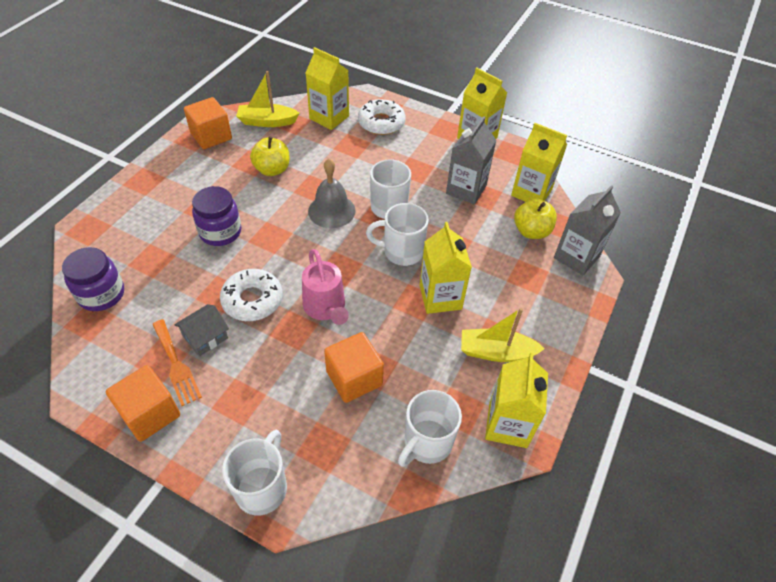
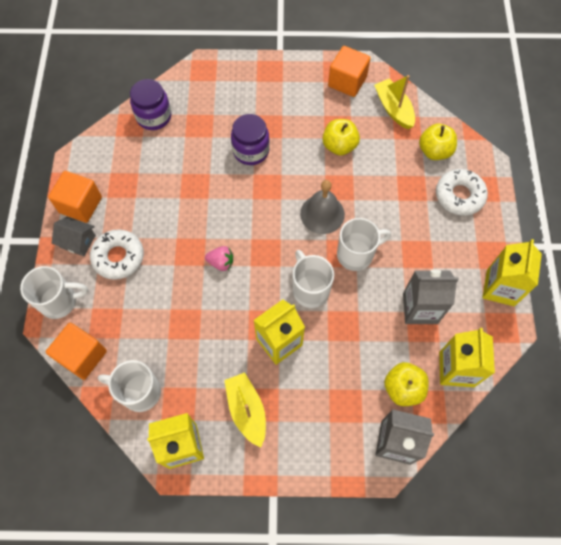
camera: 65 degrees right, 15 degrees up
orange fork [152,319,202,406] -> none
grey house [174,304,229,357] -> grey house moved to [52,217,96,256]
white donut [220,269,283,321] -> white donut moved to [90,229,144,280]
pink watering can [302,249,349,325] -> pink strawberry [205,246,233,271]
yellow carton [306,47,349,130] -> yellow apple [419,124,457,160]
orange cube [324,332,384,403] -> orange cube moved to [46,323,107,380]

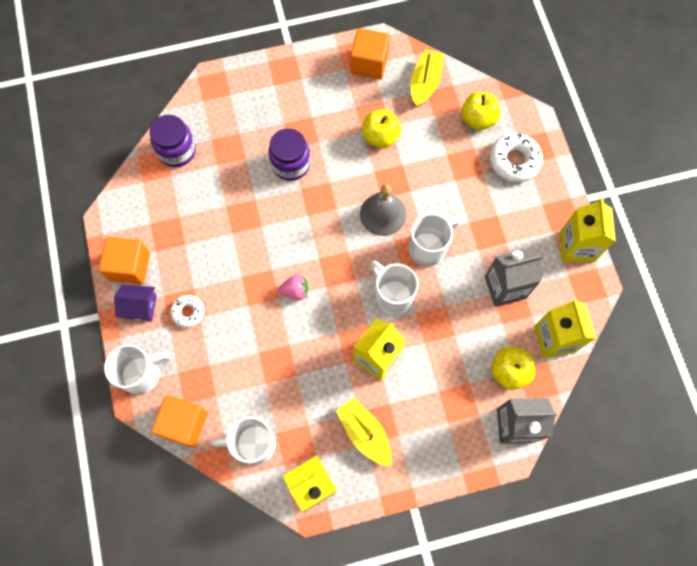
camera: 15 degrees left, 5 degrees up
grey house [52,217,96,256] -> purple house [114,284,157,321]
white donut [90,229,144,280] -> white donut [170,295,204,328], size x0.60
yellow boat [374,75,415,129] -> yellow boat turned 60 degrees clockwise [411,49,444,107]

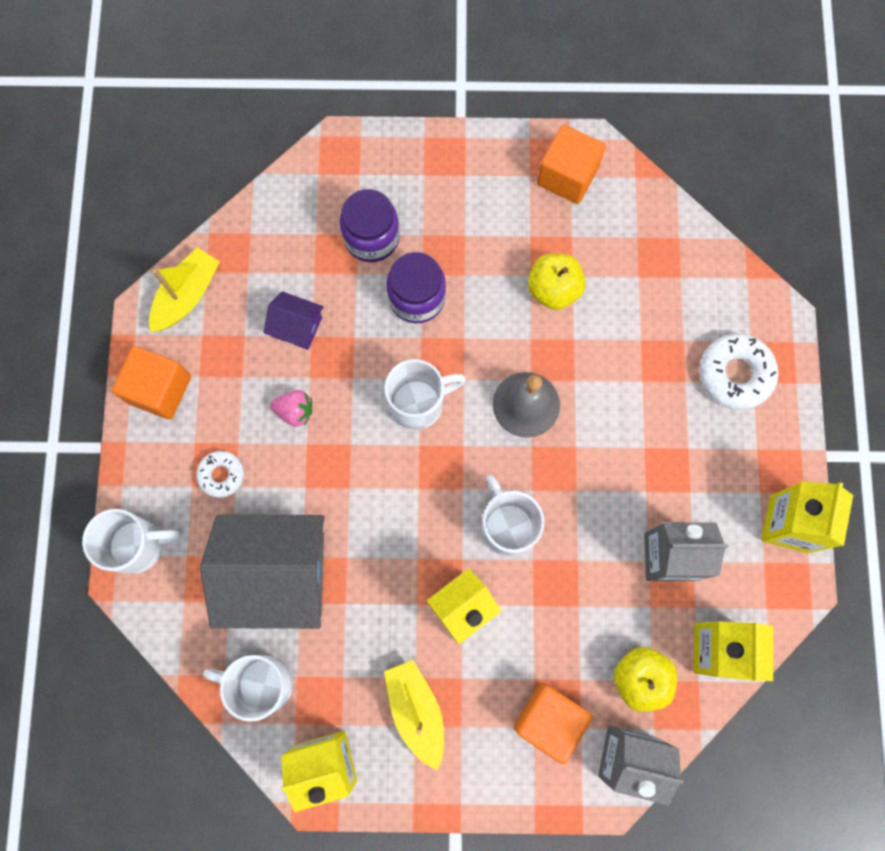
camera: 15 degrees right, 5 degrees up
purple house [114,284,157,321] -> purple house moved to [263,291,324,350]
purple jar [149,115,196,167] -> purple jar moved to [340,189,400,262]
orange cube [151,395,208,447] -> orange cube moved to [514,683,592,764]
pink strawberry [278,274,308,300] -> pink strawberry moved to [270,390,312,427]
white mug [409,213,460,266] -> white mug moved to [385,359,466,430]
yellow boat [411,49,444,107] -> yellow boat moved to [149,247,220,332]
yellow apple [461,92,501,130] -> none
none -> grey house [200,515,324,629]

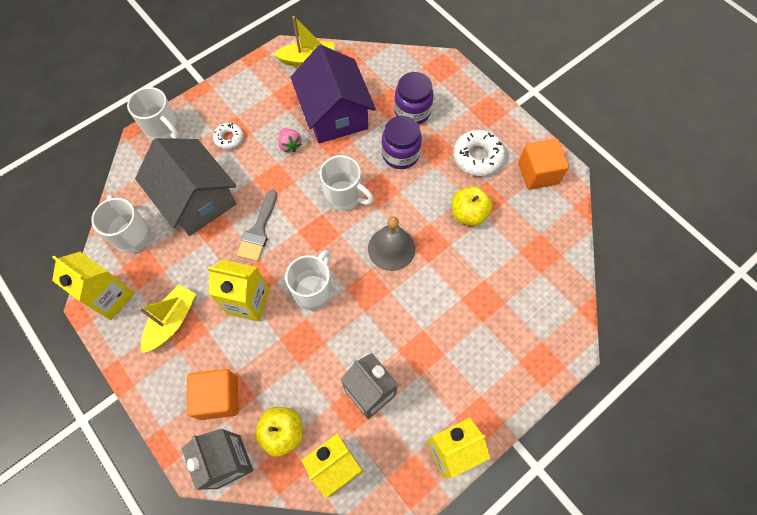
camera: 50 degrees right, 10 degrees down
orange cube [112,346,191,420] -> none
purple house [263,291,324,350] -> purple house [290,45,376,143], size x2.18
white donut [699,334,779,409] -> white donut moved to [453,130,505,176]
none -> grey brush [237,190,277,261]

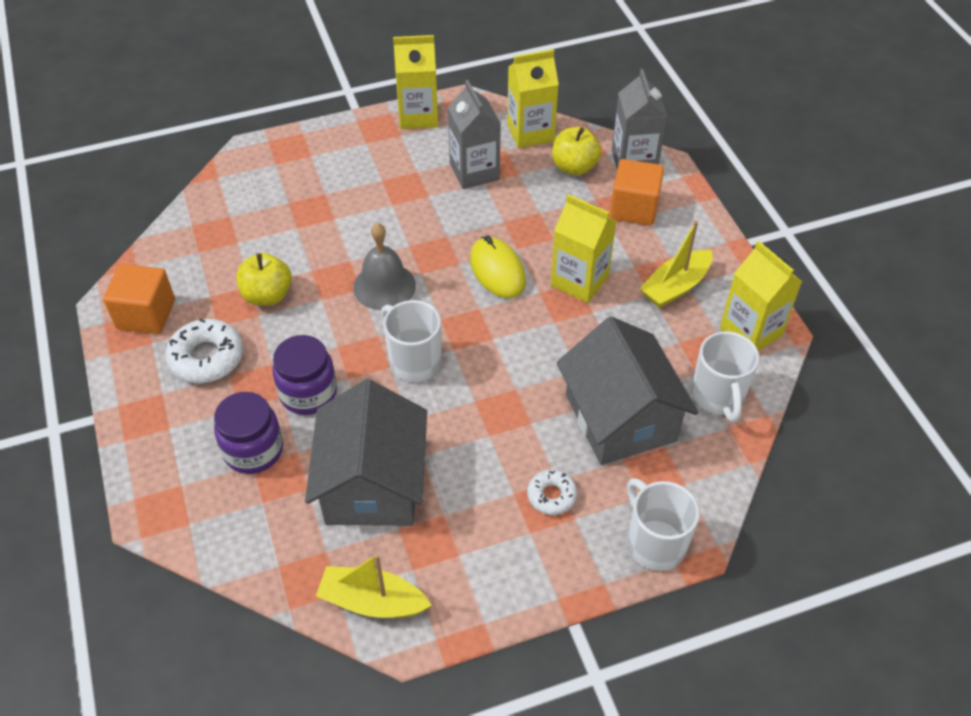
camera: 160 degrees left, 15 degrees down
grey brush [237,190,277,261] -> none
pink strawberry [278,128,302,152] -> none
white mug [285,250,332,310] -> yellow mouse [470,236,526,298]
purple house [290,45,376,143] -> grey house [305,379,427,526]

